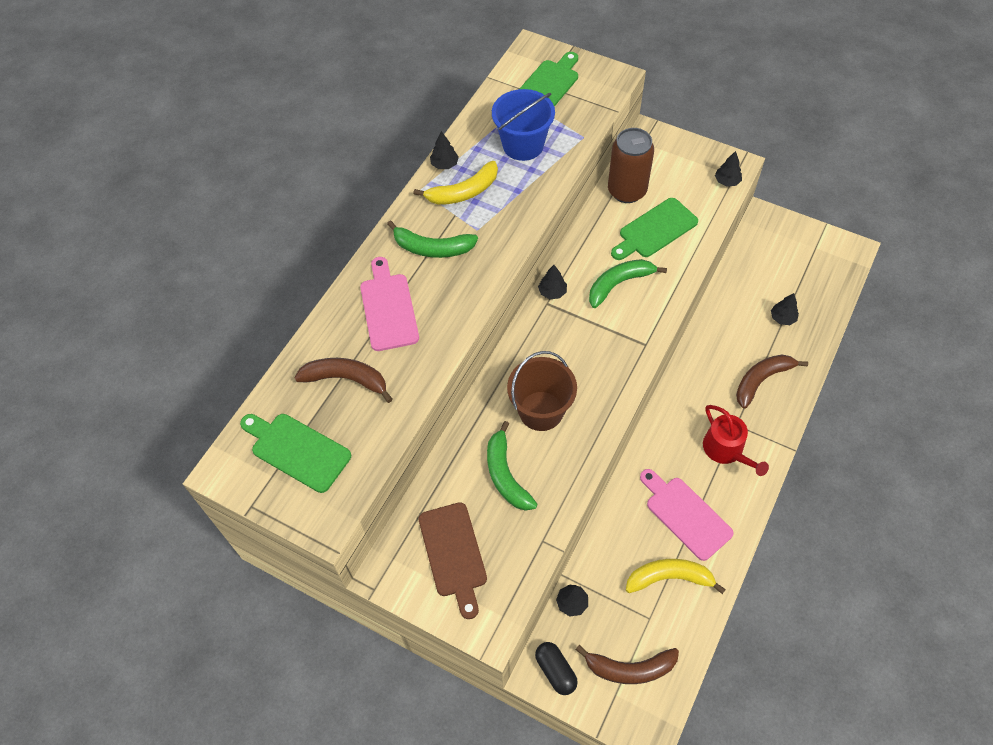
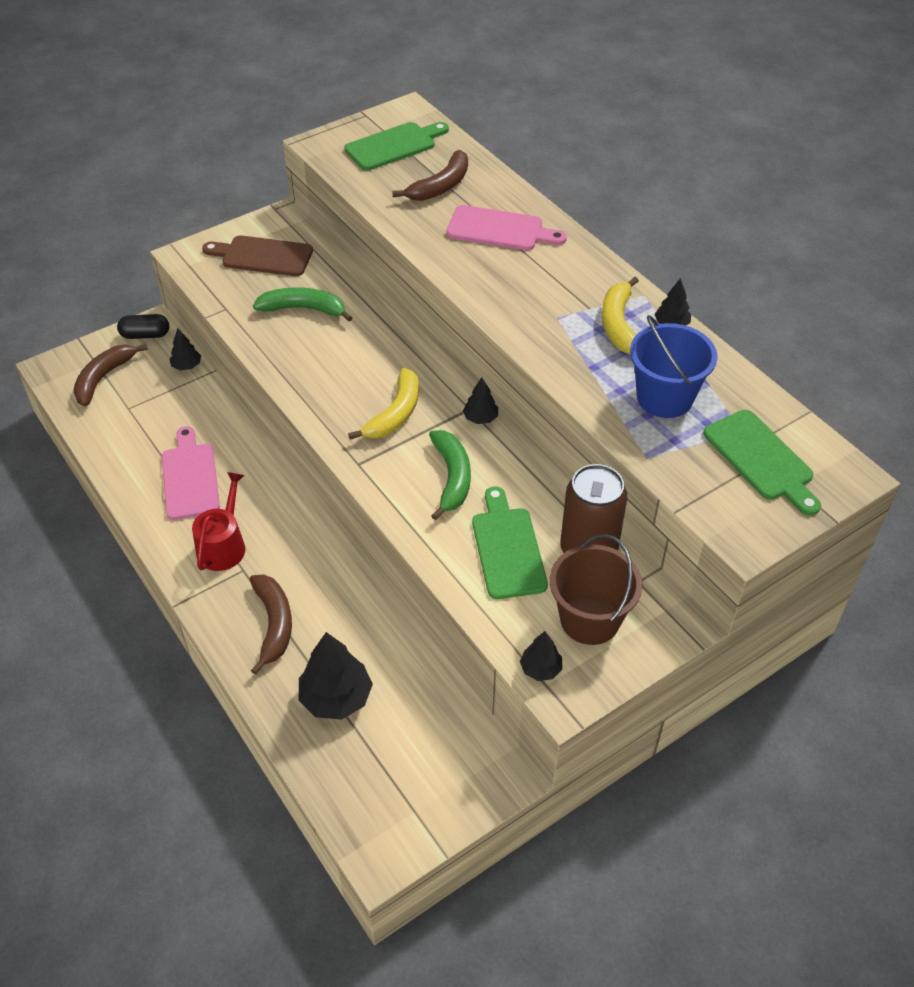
camera: 115 degrees right, 10 degrees down
green banana [387,220,478,258] -> none
brown bucket [507,351,577,431] -> brown bucket moved to [550,534,643,645]
yellow banana [626,559,726,594] -> yellow banana moved to [348,368,419,440]
pink cutting board [640,469,734,561] -> pink cutting board turned 90 degrees counterclockwise [162,426,220,520]
red watering can [703,405,769,476] -> red watering can turned 105 degrees clockwise [192,472,245,571]
black tree [771,293,799,325] -> black tree [299,632,373,720], size x1.85

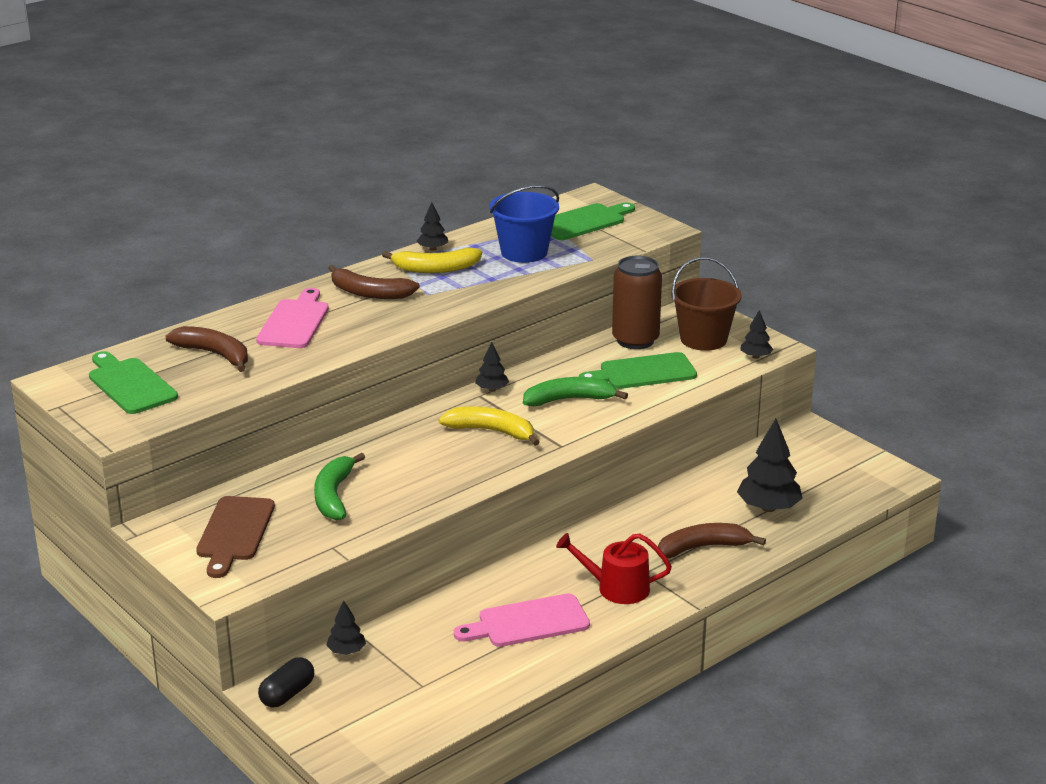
camera: 95 degrees left, 20 degrees down
brown banana [73,344,148,406] -> brown banana moved to [329,265,420,299]
black capsule [117,314,169,339] -> black capsule turned 45 degrees clockwise [258,657,314,707]

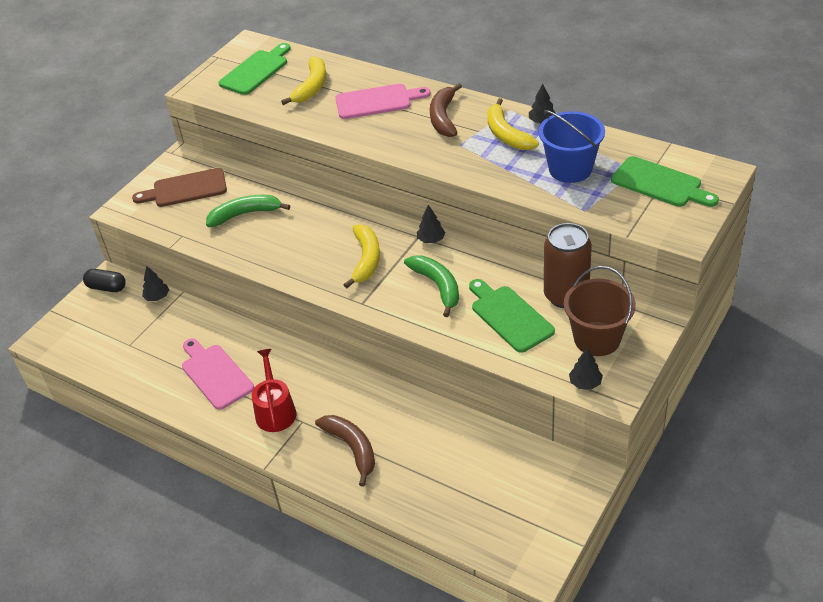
camera: 75 degrees right, 15 degrees up
brown banana [165,326,248,372] -> yellow banana [281,56,326,105]
black tree [737,419,803,512] -> none

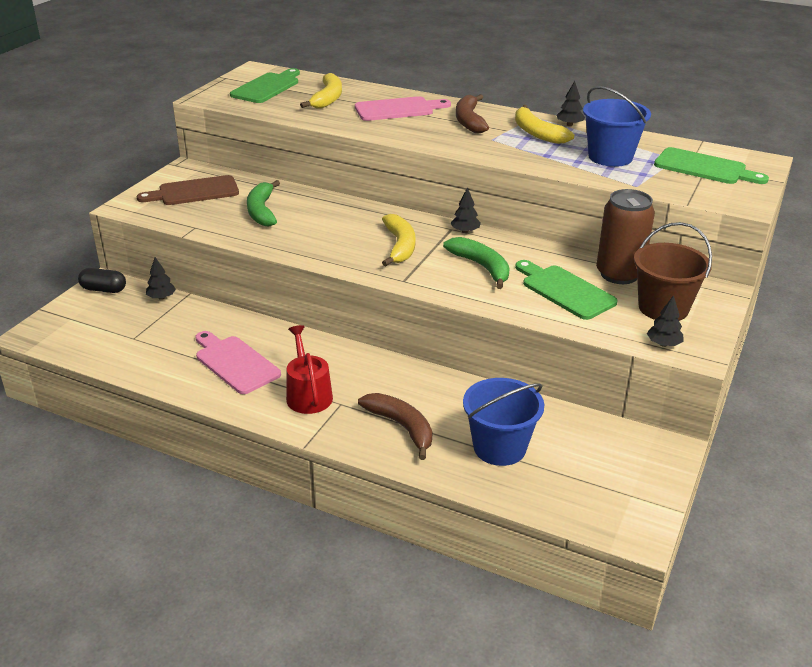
camera: 10 degrees left, 10 degrees down
green banana [206,195,290,227] -> green banana turned 75 degrees counterclockwise [247,180,280,227]
none -> blue bucket [463,378,544,466]

